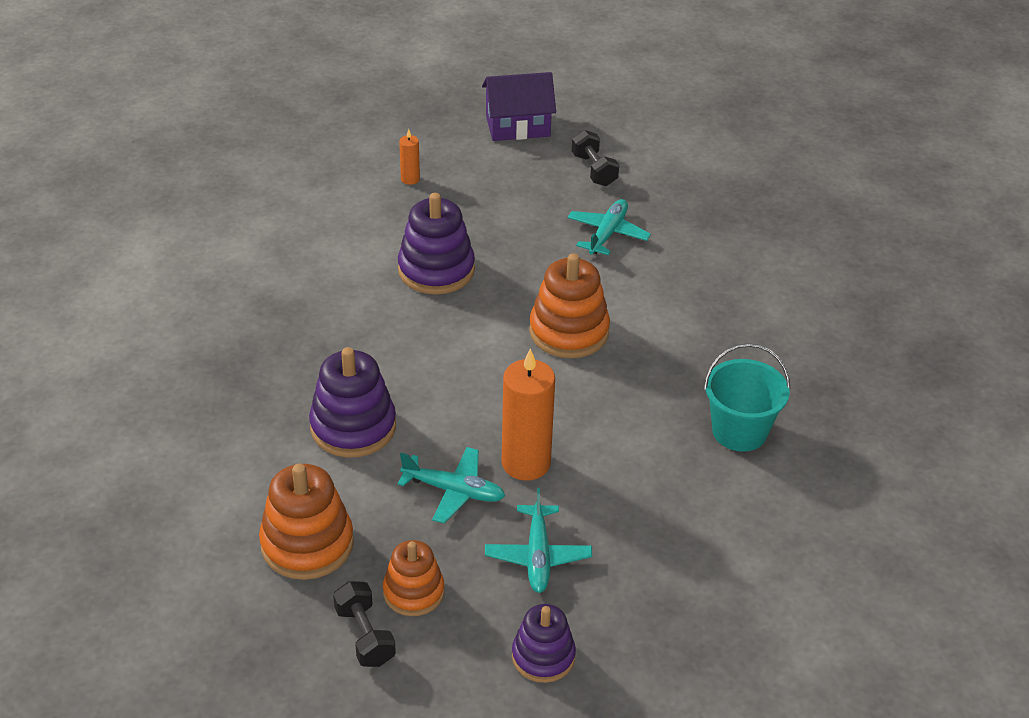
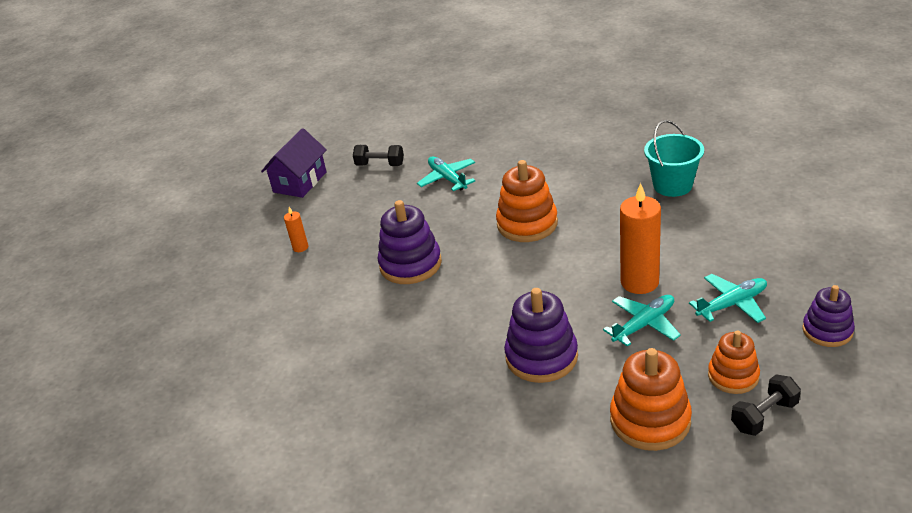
camera: 50 degrees left, 5 degrees down
black dumbbell [333,581,396,667] -> black dumbbell turned 45 degrees counterclockwise [731,375,801,436]
turquoise plane [485,488,592,593] -> turquoise plane turned 60 degrees counterclockwise [689,274,767,323]

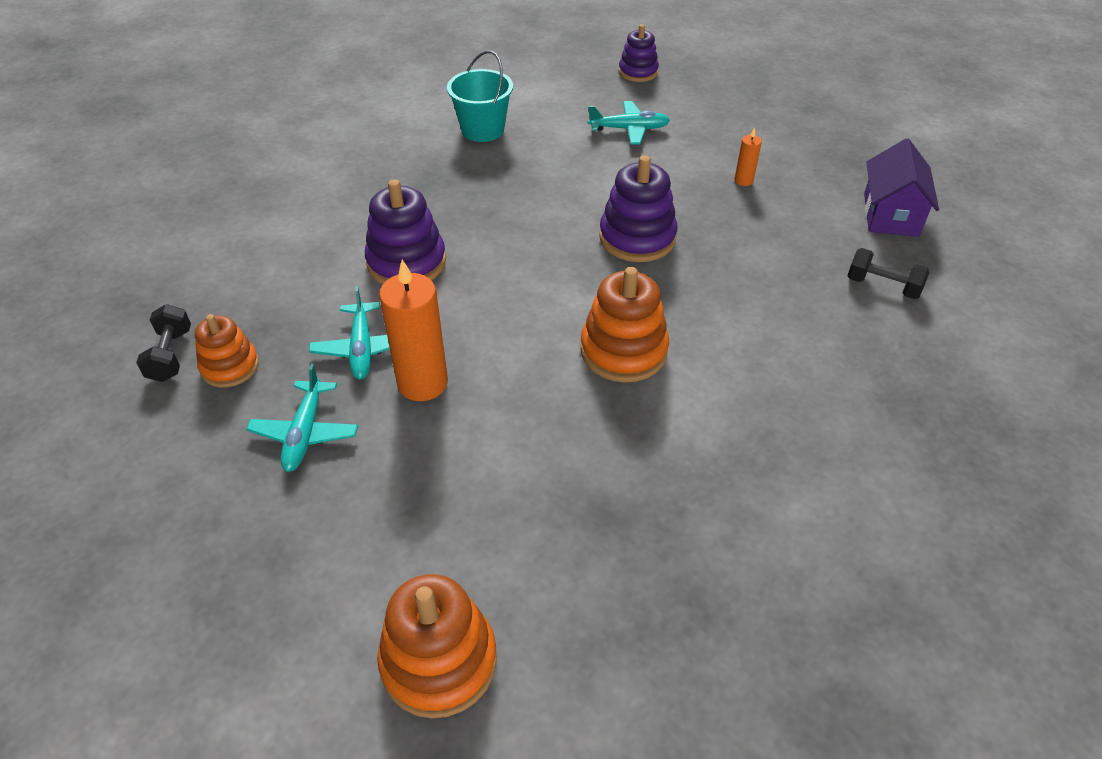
camera: 115 degrees right, 10 degrees up
purple house [261,128,327,198] -> purple house turned 45 degrees clockwise [864,138,939,237]
black dumbbell [353,145,404,166] -> black dumbbell turned 75 degrees clockwise [847,248,930,299]
turquoise plane [417,156,475,191] -> turquoise plane moved to [588,101,670,145]
orange stacking toy [610,348,692,451] -> orange stacking toy moved to [377,574,497,718]
turquoise bucket [644,120,704,197] -> turquoise bucket moved to [447,50,513,142]
purple stacking toy [802,285,855,347] -> purple stacking toy moved to [619,24,659,82]

